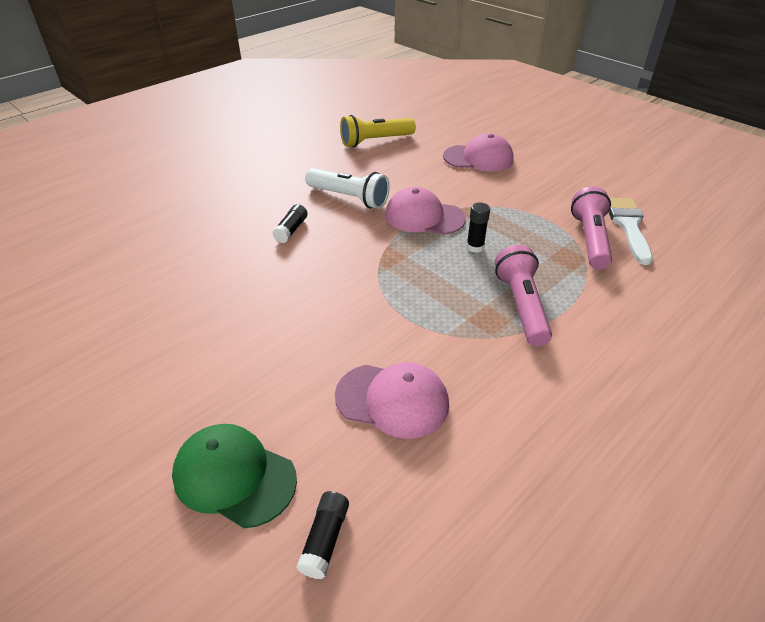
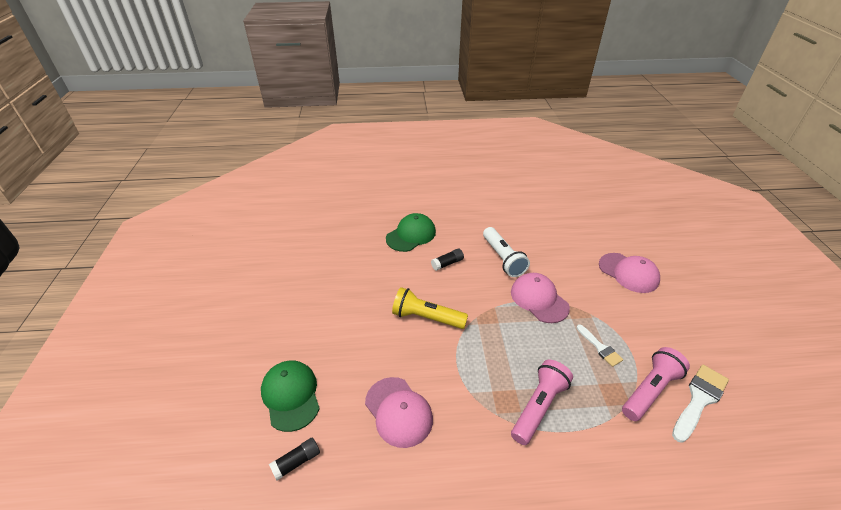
camera: 40 degrees right, 0 degrees up
yellow flashlight [340,115,416,147] -> yellow flashlight moved to [392,287,468,329]
black glue stick [466,203,490,253] -> none
none -> green cap [386,213,436,252]
none -> white brush [577,324,623,367]

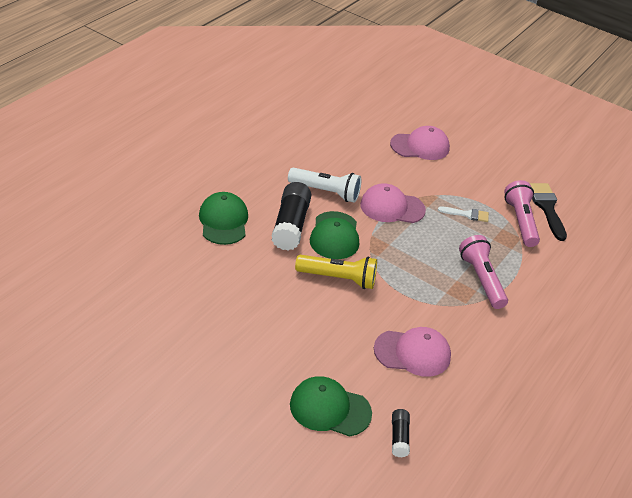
camera: 55 degrees left, 0 degrees up
yellow flashlight [392,287,468,329] -> yellow flashlight turned 135 degrees counterclockwise [295,255,377,289]
black glue stick [431,249,464,271] -> black glue stick [272,182,312,251], size x2.00
white brush [672,365,729,443] -> black brush [530,183,567,241]
none -> green cap [310,211,359,259]

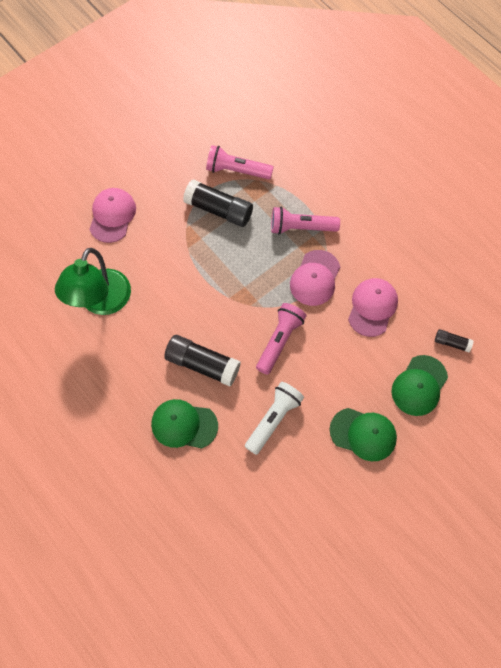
camera: 70 degrees left, 25 degrees up
white flashlight [288,168,361,203] -> white flashlight moved to [245,382,304,455]
yellow flashlight [295,255,377,289] -> pink flashlight [256,303,307,375]
green cap [310,211,359,259] -> green cap moved to [330,408,397,461]
pink cap [360,183,426,223] -> pink cap moved to [290,250,340,306]
white brush [438,206,489,222] -> black glue stick [183,179,253,227]
black brush [530,183,567,241] -> none
none -> green lamp [55,248,131,315]

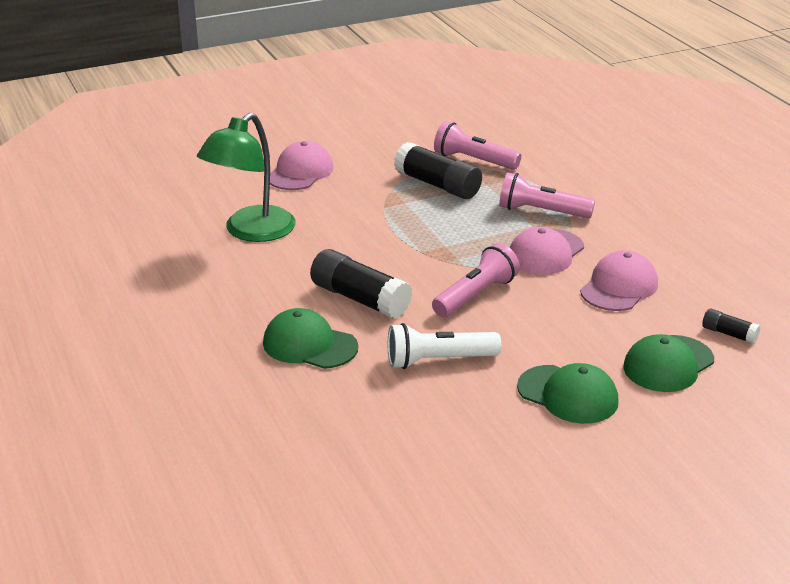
camera: 15 degrees right, 35 degrees down
white flashlight [245,382,304,455] -> white flashlight turned 150 degrees counterclockwise [388,323,501,369]

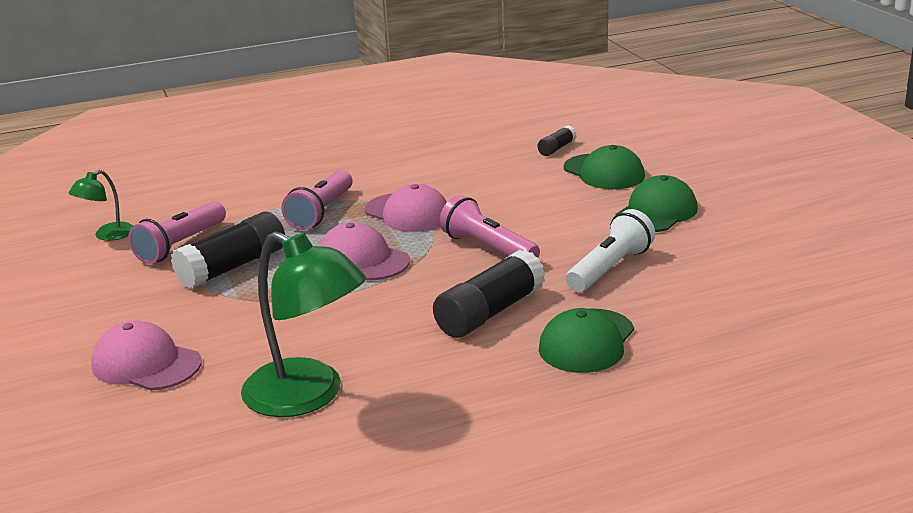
camera: 85 degrees left, 5 degrees down
white flashlight [388,323,501,369] -> white flashlight turned 135 degrees counterclockwise [566,209,655,292]
pink cap [580,250,658,311] -> pink cap moved to [319,222,410,280]
none -> green lamp [68,170,133,241]

